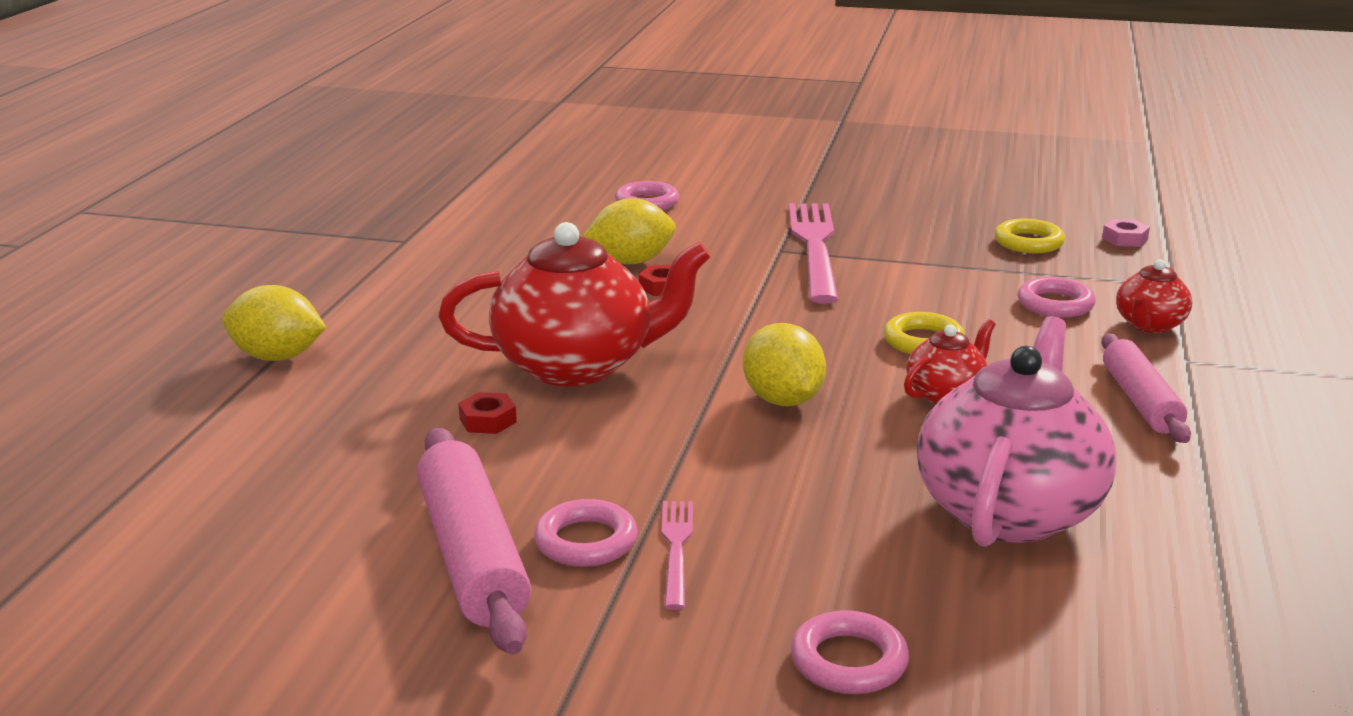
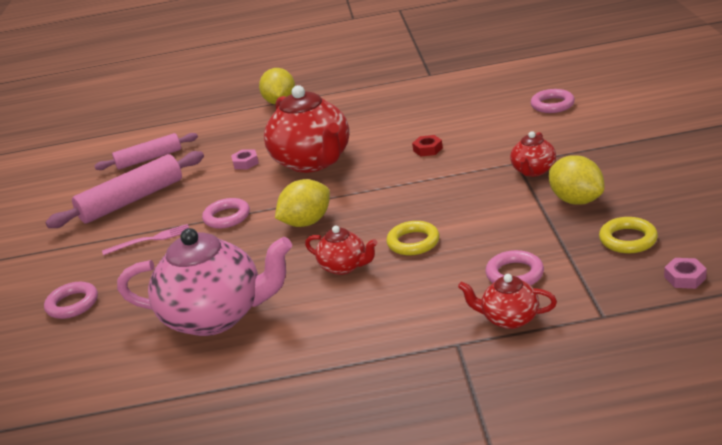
camera: 75 degrees right, 5 degrees up
red nut [458,392,517,434] -> pink nut [231,149,259,169]
pink ring [534,499,638,567] -> pink ring moved to [202,198,250,229]
yellow lemon [582,198,676,264] -> yellow lemon moved to [549,155,604,205]
pink fork [789,203,838,303] -> red teapot [510,131,556,177]
pink rolling pin [1101,333,1191,443] -> pink rolling pin moved to [95,133,198,170]

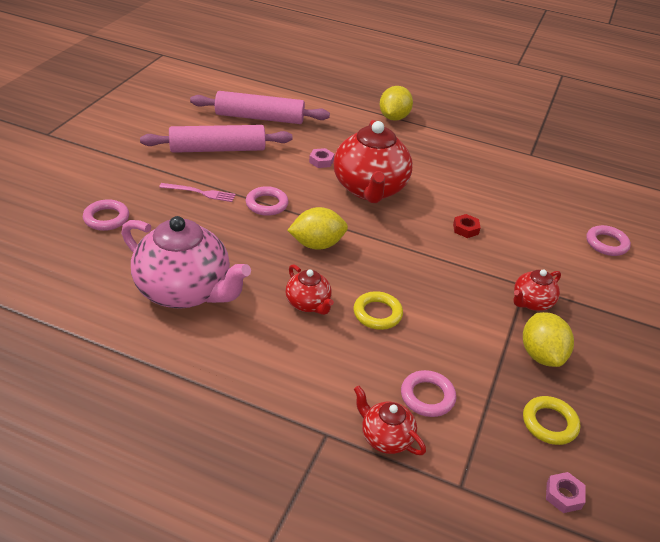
camera: 20 degrees right, 10 degrees up
pink rolling pin [95,133,198,170] -> pink rolling pin [190,91,330,124], size x1.51

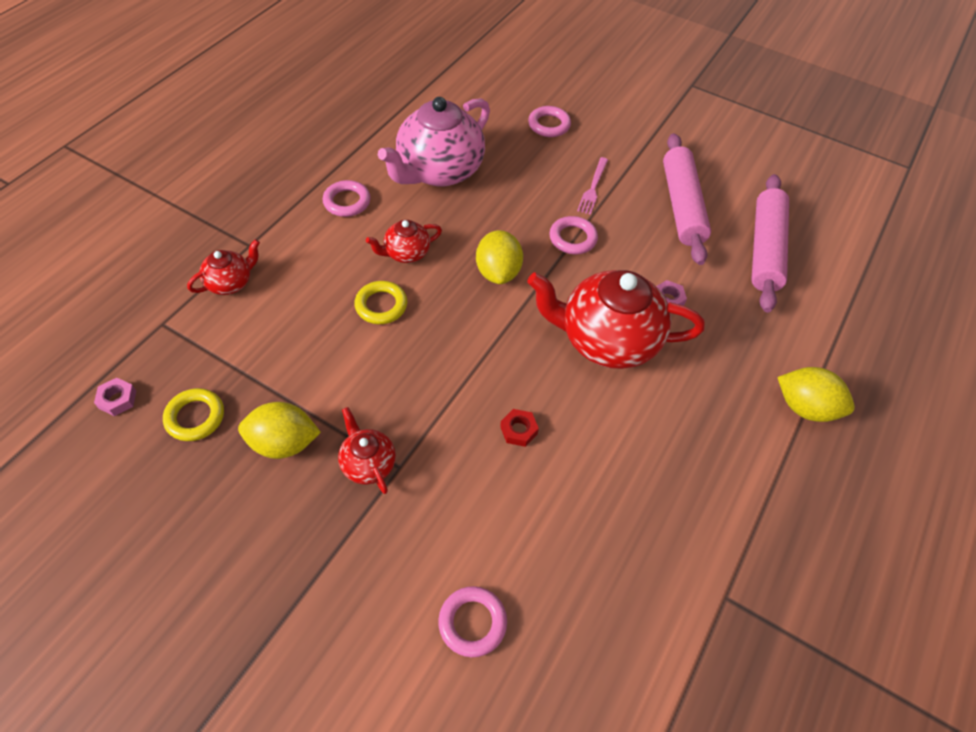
camera: 100 degrees right, 15 degrees up
pink ring [401,370,456,417] -> pink ring moved to [323,180,371,217]

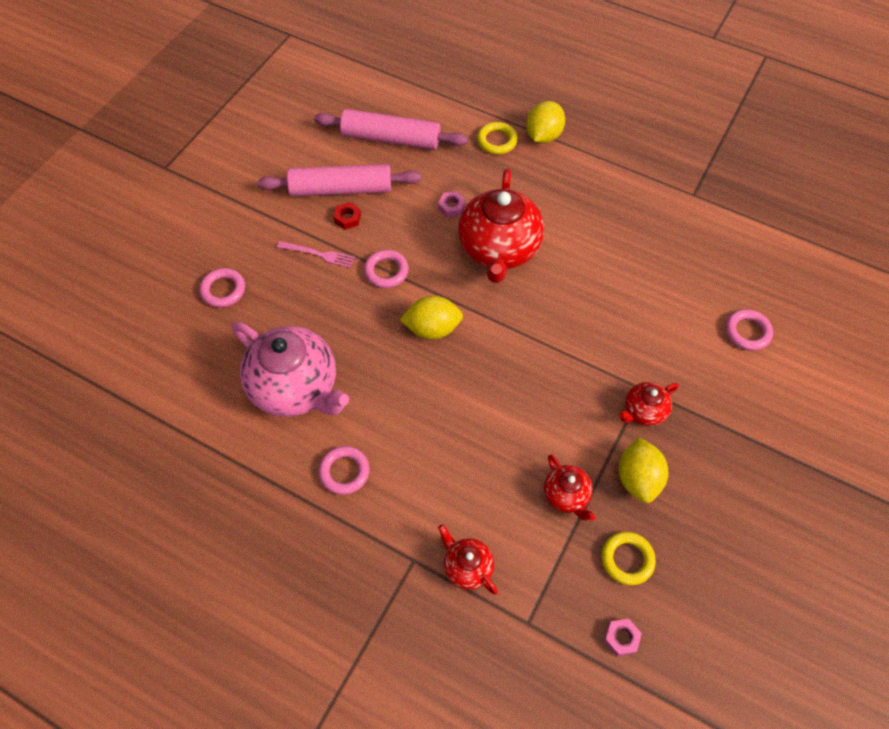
camera: 90 degrees left, 5 degrees up
yellow ring [354,281,407,324] -> yellow ring moved to [477,122,518,154]
red teapot [366,220,442,263] -> red teapot moved to [544,454,595,521]
red nut [500,409,539,447] -> red nut moved to [334,202,361,230]

